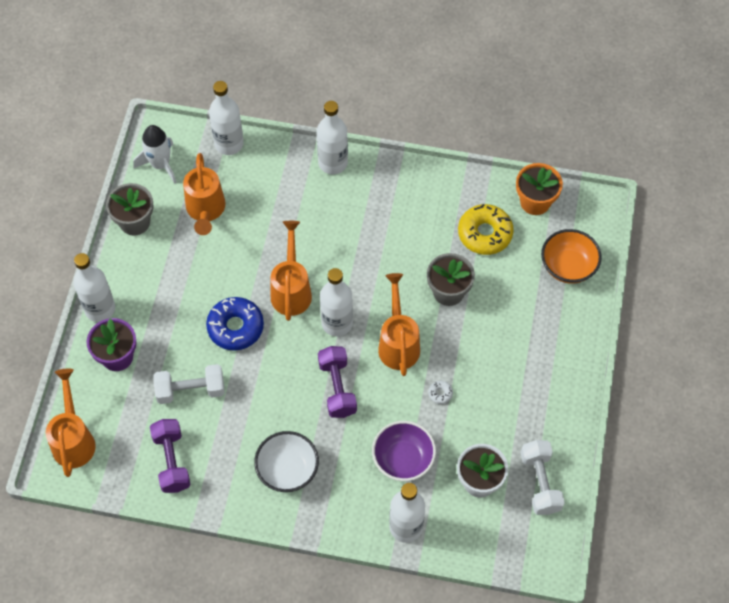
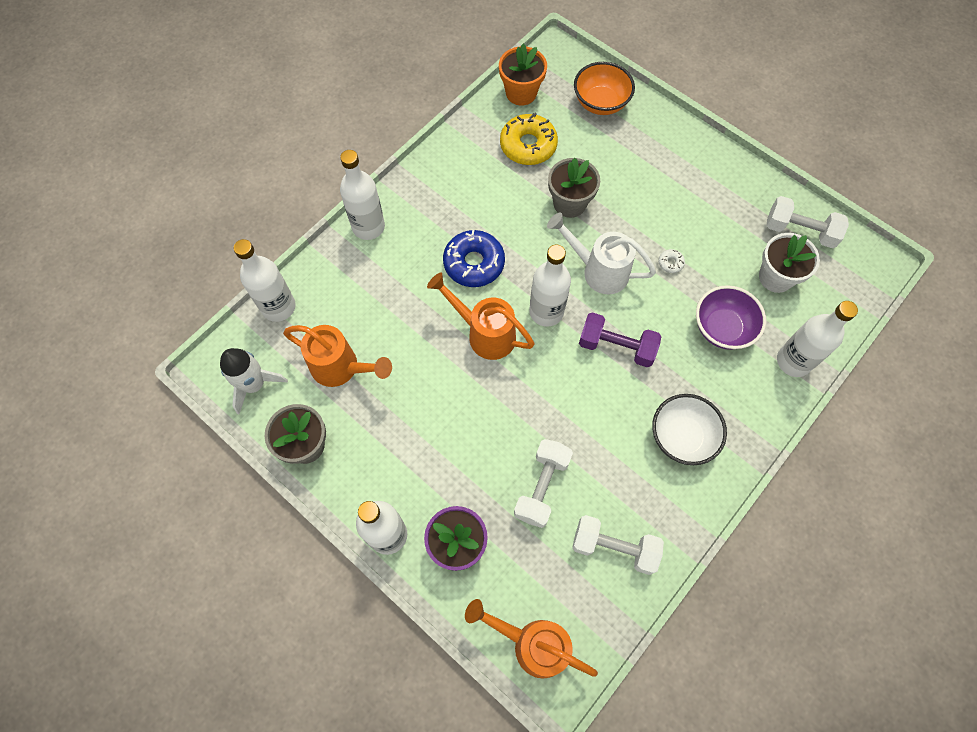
camera: 60 degrees left, 5 degrees up
purple dumbbell [150,419,191,493] -> white dumbbell [572,515,664,575]
blue donut [206,297,264,351] -> blue donut moved to [443,230,505,287]
orange watering can [378,273,420,376] -> white watering can [547,213,656,294]

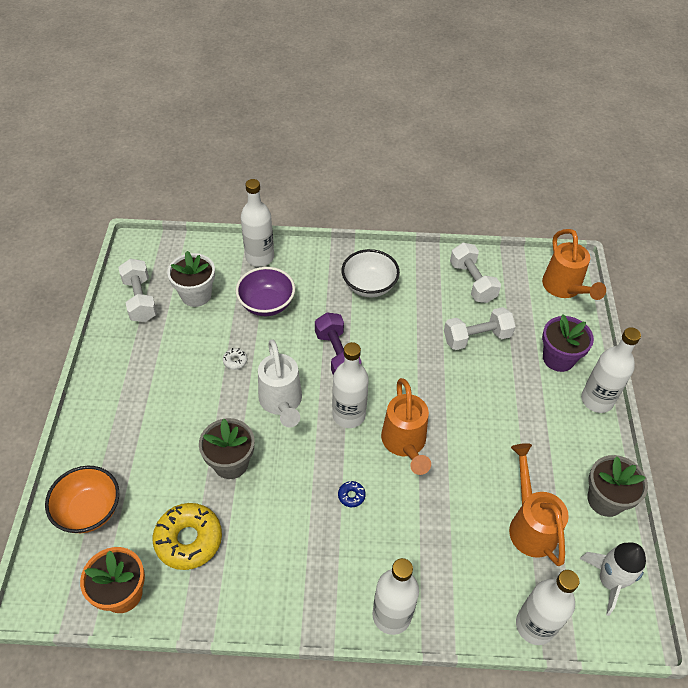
camera: 130 degrees left, 15 degrees down
blue donut [443,230,505,287] -> blue donut [338,481,366,507], size x0.42

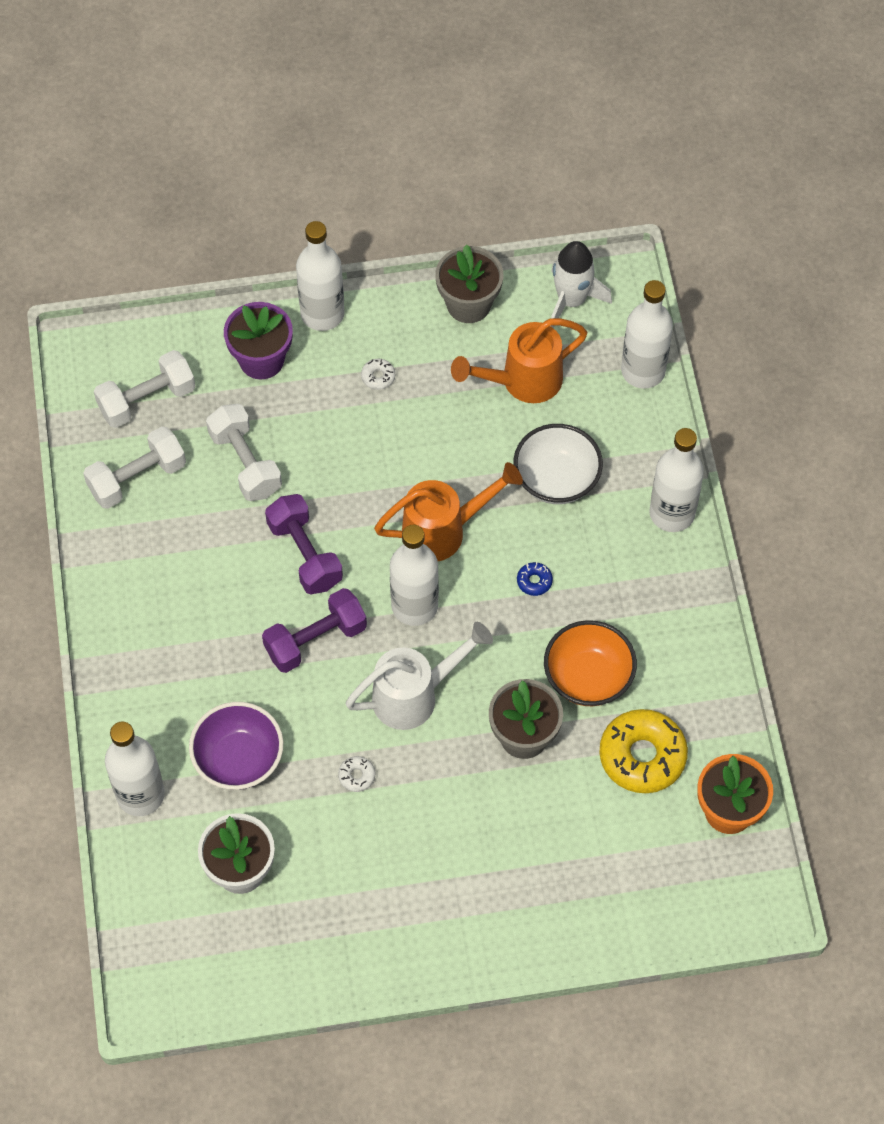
camera: 100 degrees left, 10 degrees up
orange bowl [45,466,119,533] -> orange bowl moved to [544,620,637,706]
white dumbbell [118,259,157,322] -> white dumbbell moved to [94,350,196,428]
white bowl [342,249,400,297] -> white bowl moved to [514,424,603,504]
orange watering can [542,229,606,300] -> none
none -> purple dumbbell [265,494,343,594]
none -> white donut [361,359,395,390]

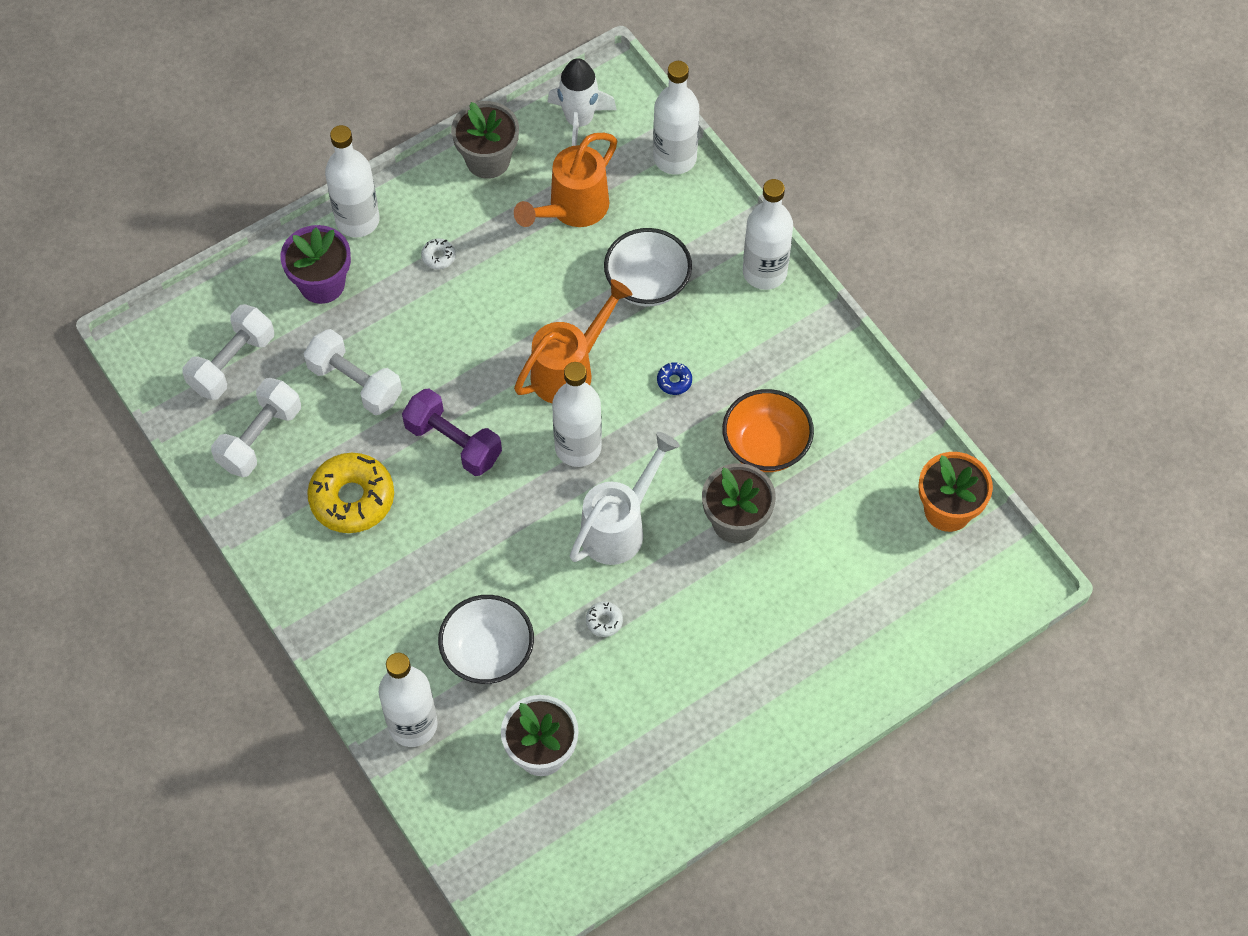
camera: 25 degrees left, 0 degrees up
purple bowl [189,702,284,790] -> white bowl [438,595,534,684]
purple dumbbell [262,588,367,673] -> none
yellow donut [599,709,688,793] -> yellow donut moved to [307,453,394,533]

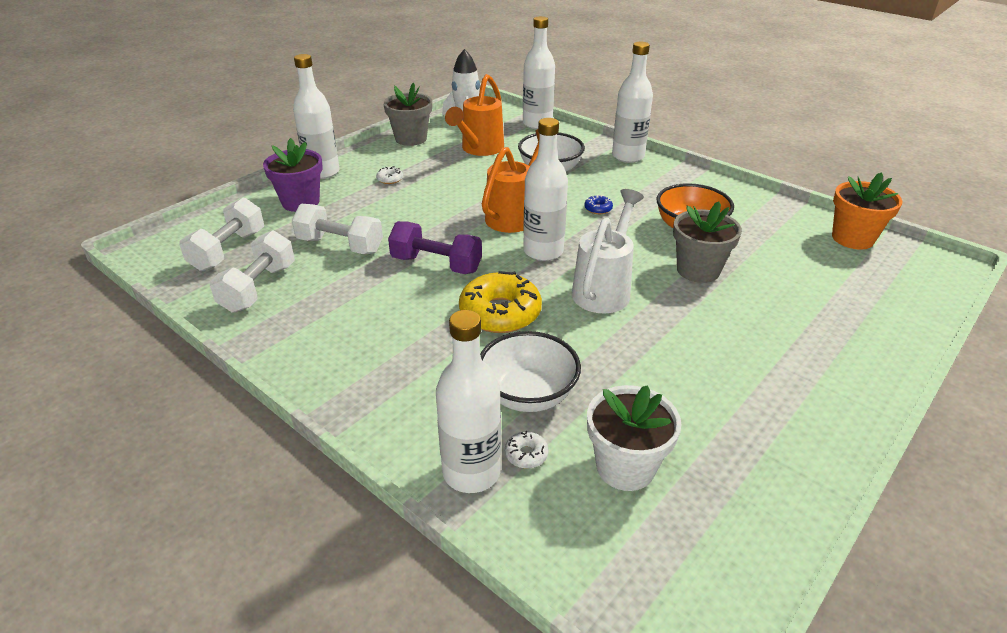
camera: 15 degrees left, 25 degrees down
yellow donut [307,453,394,533] -> yellow donut moved to [459,271,542,333]
white donut [586,602,623,637] -> white donut moved to [505,431,549,468]

